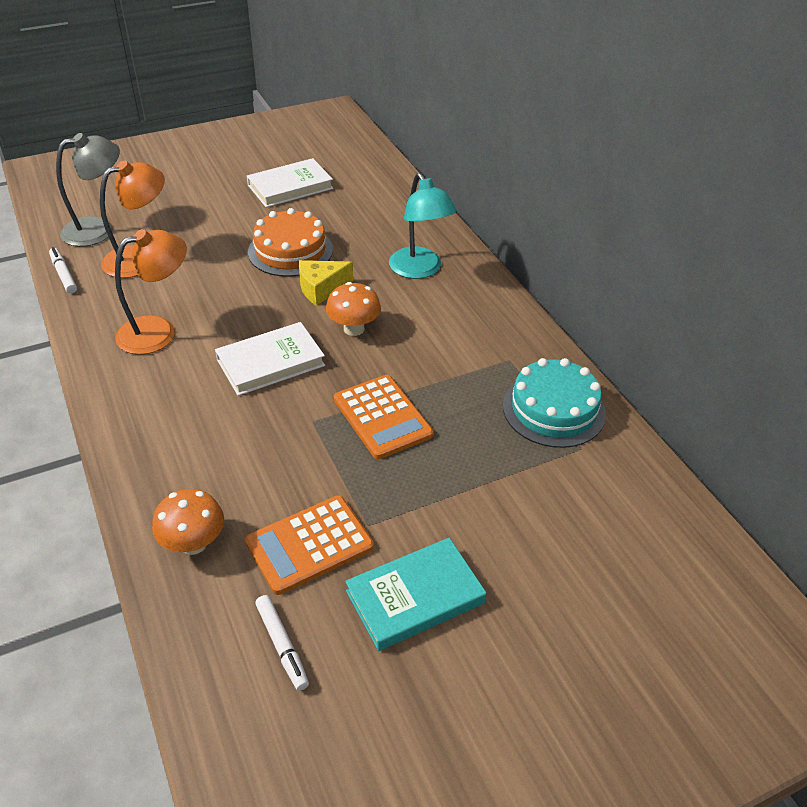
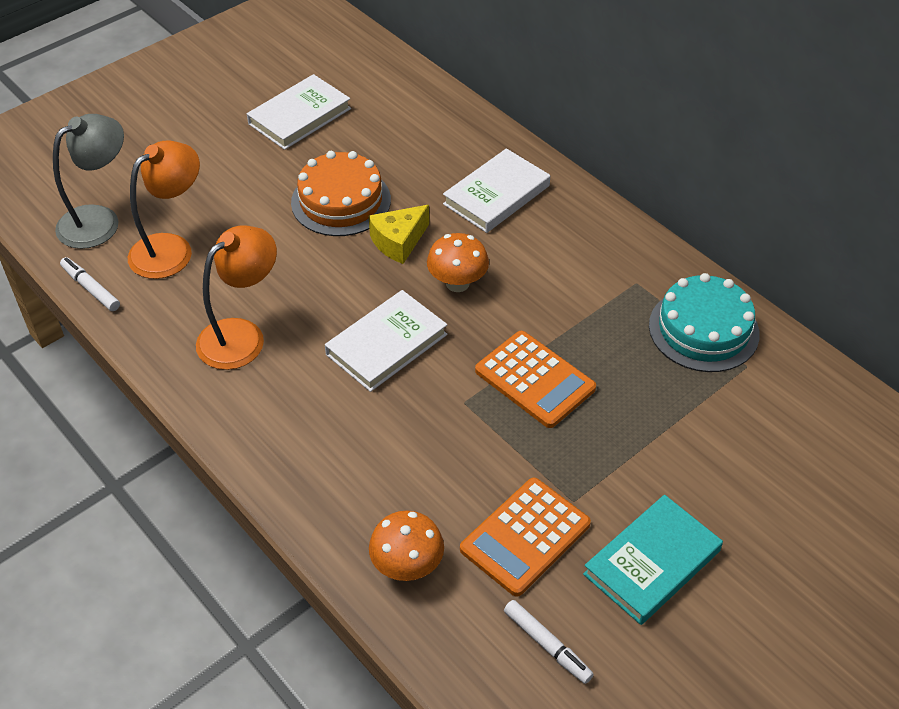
camera: 15 degrees left, 5 degrees up
turquoise lamp [389,173,457,279] -> white book [443,148,550,233]

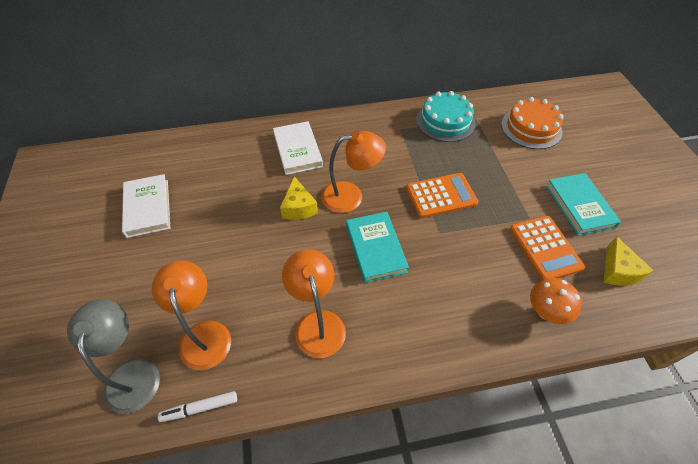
camera: 60 degrees left, 5 degrees up
orange cake [291,151,391,236] -> orange cake moved to [501,97,563,149]
white book [325,290,447,392] -> turquoise book [346,212,409,283]
orange mushroom [427,233,489,292] -> orange lamp [321,131,386,213]
white marker [504,600,594,684] -> yellow cheese [604,236,654,286]

